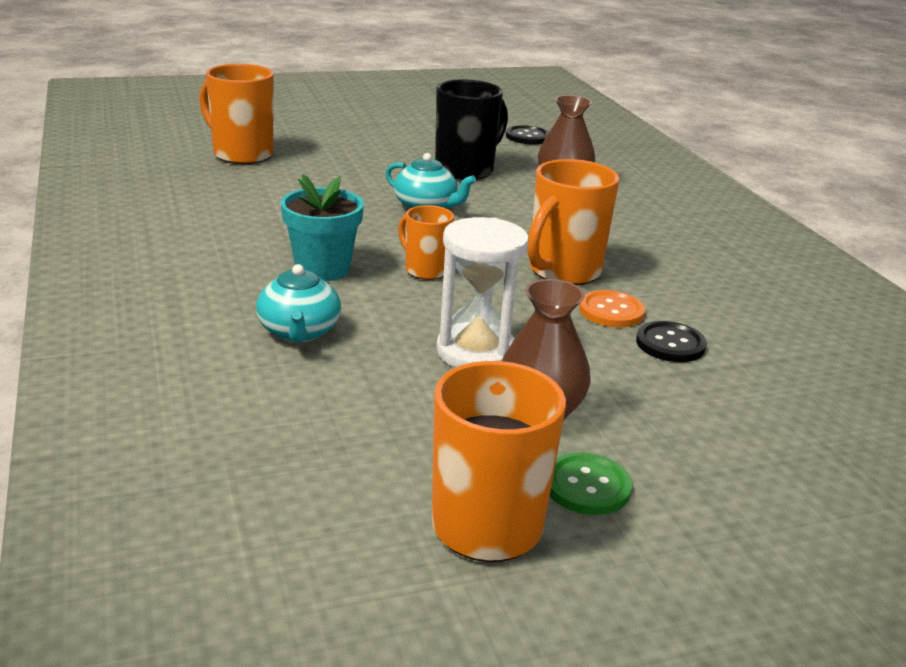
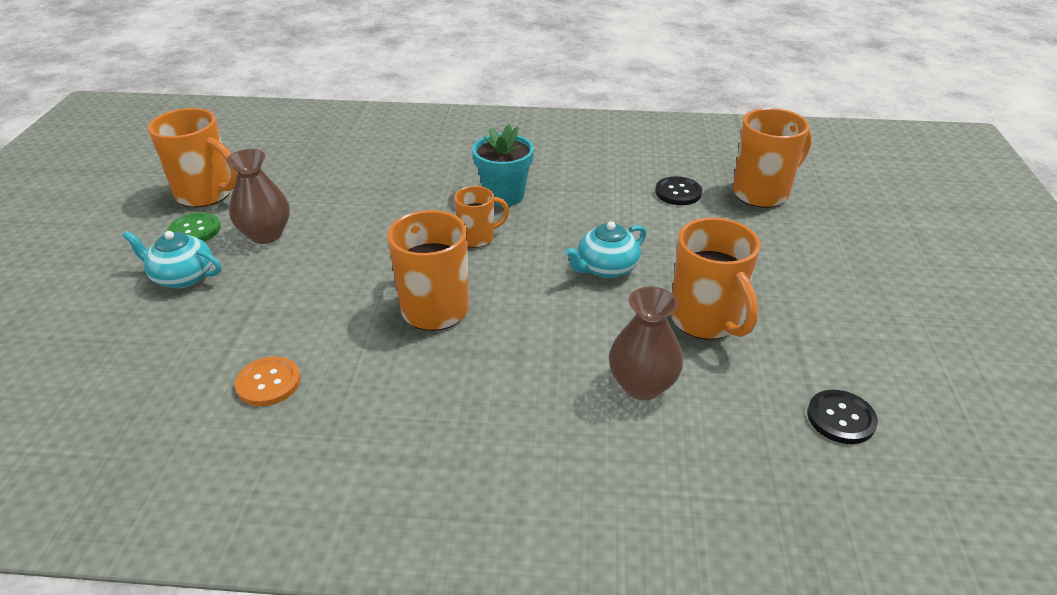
camera: 115 degrees right, 10 degrees up
turquoise teapot [256,264,341,343] -> turquoise teapot moved to [123,231,221,288]
black mug [435,79,508,180] -> orange mug [671,217,761,340]
white hourglass [436,217,529,368] -> none
orange button [579,290,645,327] -> orange button moved to [235,356,301,406]
black button [636,321,707,362] -> black button moved to [655,176,702,205]

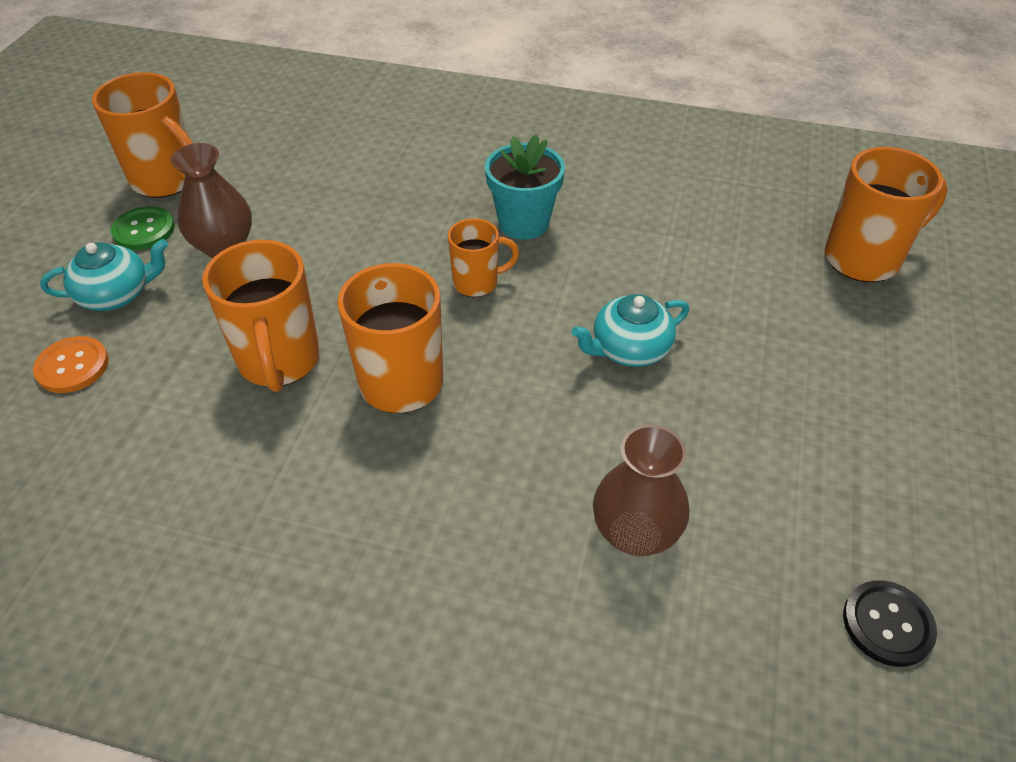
camera: 10 degrees right, 10 degrees up
turquoise teapot [123,231,221,288] -> turquoise teapot turned 135 degrees clockwise [40,239,168,311]
orange button [235,356,301,406] -> orange button moved to [33,336,109,393]
black button [655,176,702,205] -> none
orange mug [671,217,761,340] -> orange mug moved to [202,240,320,392]

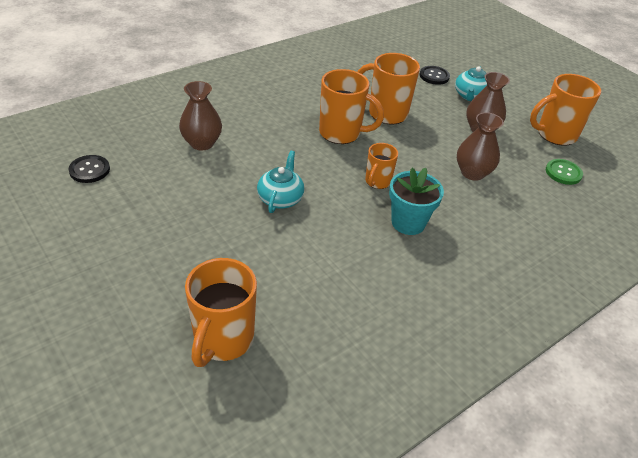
camera: 125 degrees right, 5 degrees down
orange button [33,336,109,393] -> black button [420,66,450,85]
green button [111,206,175,250] -> green button moved to [546,159,583,185]
none -> brown vase [457,112,504,181]

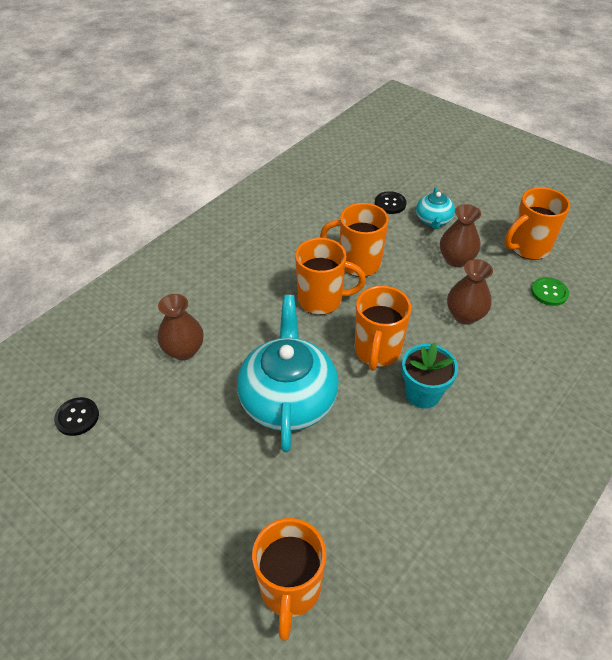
camera: 10 degrees left, 5 degrees up
turquoise teapot [257,151,304,213] -> turquoise teapot [237,295,339,452], size x2.00
orange mug [365,143,398,189] -> orange mug [355,286,411,371], size x1.71

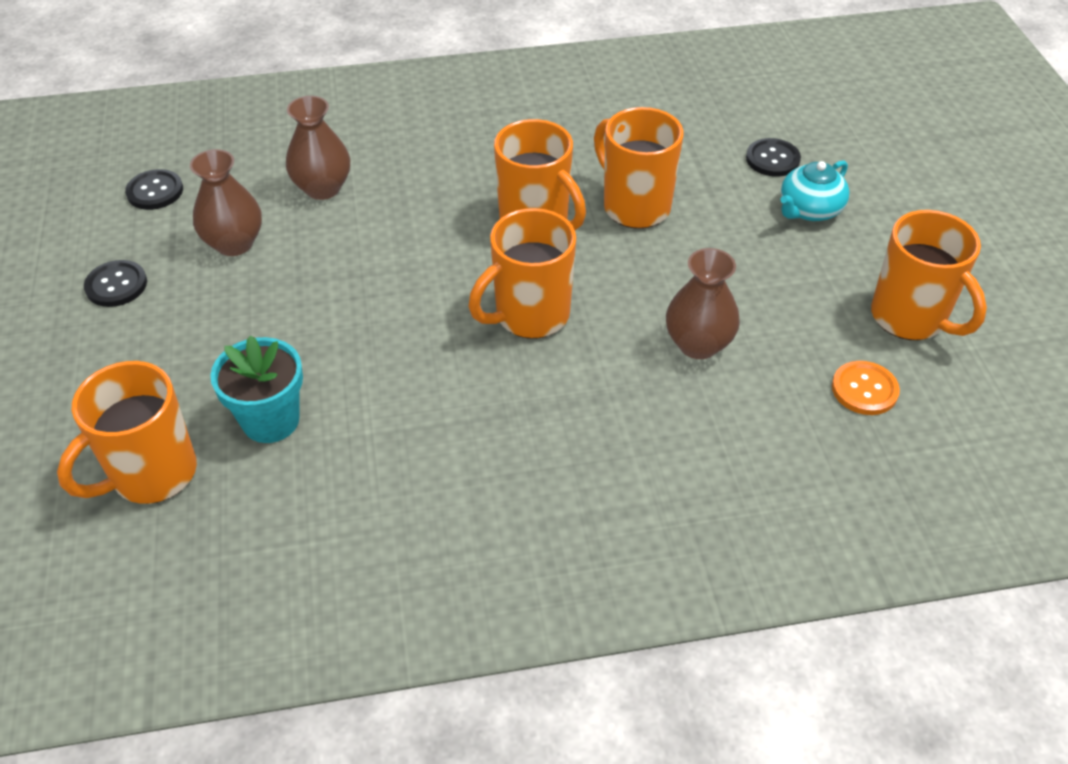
camera: 40 degrees right, 0 degrees up
turquoise teapot [237,295,339,452] -> none
turquoise flower pot [402,342,458,409] -> turquoise flower pot moved to [210,335,303,443]
brown vase [440,204,481,267] -> brown vase moved to [190,149,262,256]
orange mug [504,187,570,260] -> orange mug turned 135 degrees counterclockwise [871,210,987,340]
green button [531,277,569,306] -> orange button [832,361,900,415]
none -> black button [84,260,147,307]

